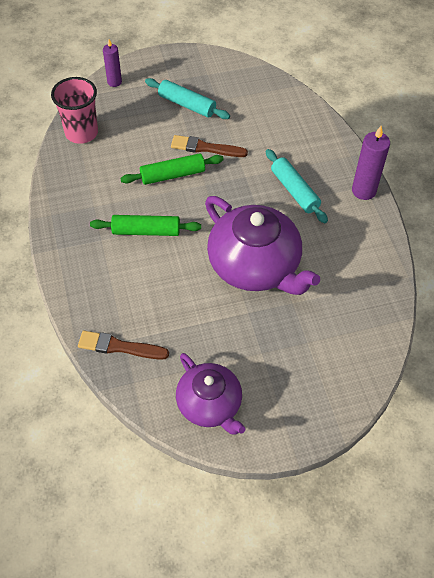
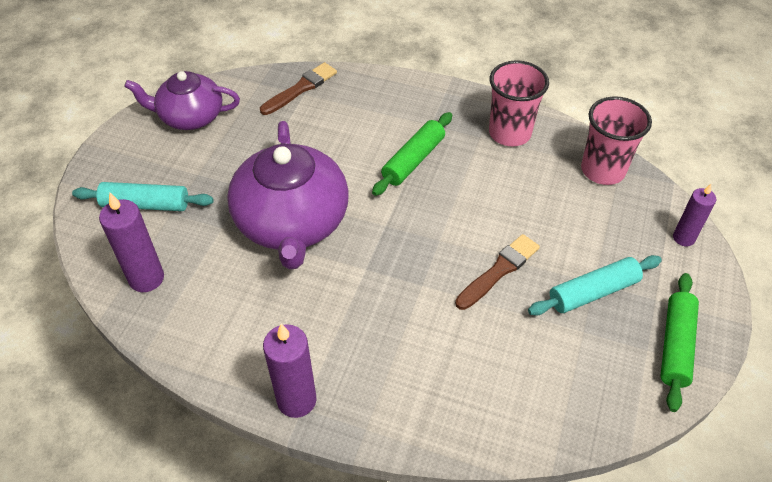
camera: 125 degrees right, 5 degrees down
green rolling pin [120,153,224,185] -> green rolling pin moved to [660,273,699,412]
purple teapot [205,196,320,295] -> purple teapot turned 90 degrees counterclockwise [227,121,349,270]
turquoise rolling pin [266,149,328,223] -> turquoise rolling pin moved to [72,182,214,211]
none -> purple candle [99,192,164,292]
none -> pink cup [489,60,549,146]

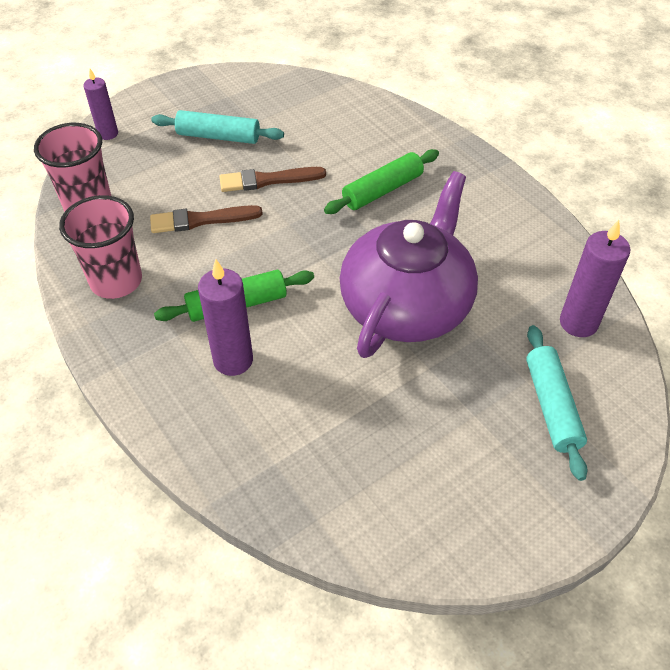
camera: 145 degrees left, 0 degrees up
turquoise rolling pin [72,182,214,211] -> turquoise rolling pin turned 45 degrees clockwise [526,325,588,481]
purple teapot [124,71,240,130] -> none
brown brush [260,62,337,115] -> brown brush moved to [150,205,263,233]
purple candle [263,324,317,418] -> purple candle moved to [198,259,253,376]
green rolling pin [660,273,699,412] -> green rolling pin moved to [324,149,439,214]

